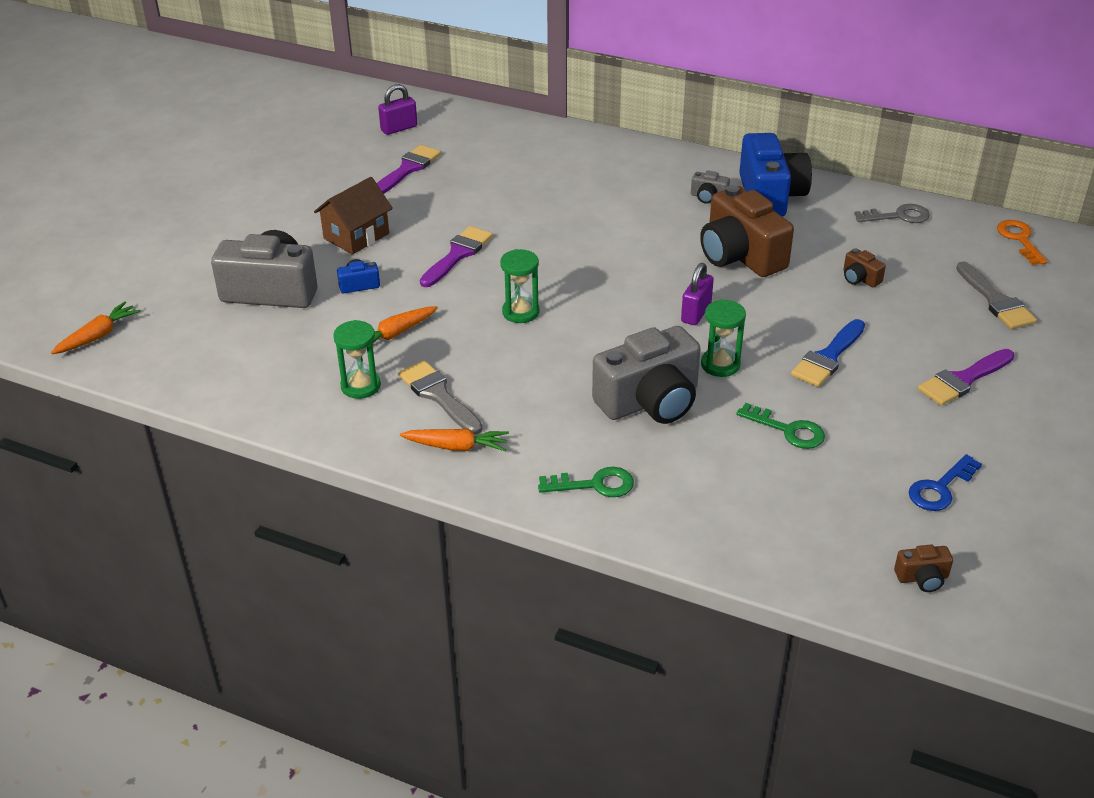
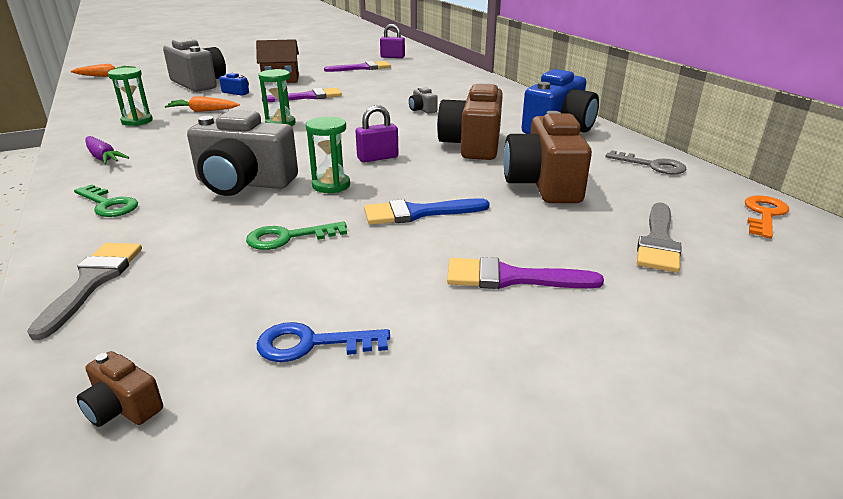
camera: 40 degrees right, 10 degrees down
grey brush [398,360,483,434] -> grey brush moved to [27,243,142,340]
orange carrot [400,429,509,451] -> purple carrot [85,136,129,164]
grey camera [691,170,730,204] -> grey camera moved to [409,87,438,114]
green key [736,403,825,449] -> green key turned 90 degrees clockwise [246,222,347,250]
brown camera [843,248,886,287] -> brown camera [503,111,592,203], size x2.34

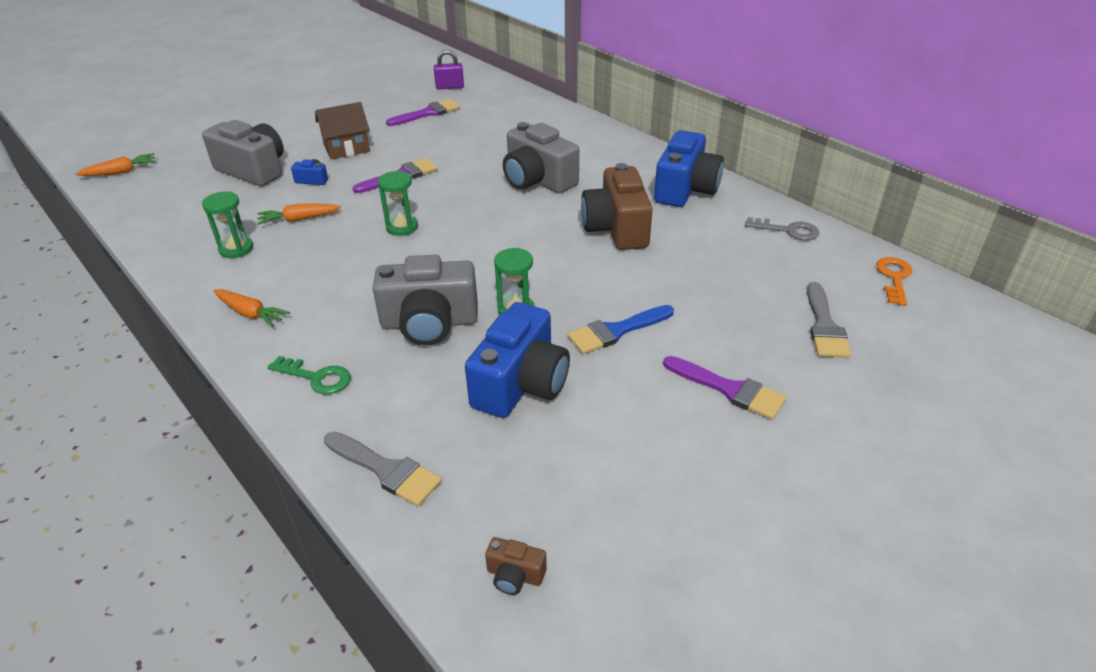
camera: 15 degrees left, 10 degrees up
grey brush [27,243,142,340] -> grey brush turned 135 degrees clockwise [324,432,442,506]
purple carrot [85,136,129,164] -> orange carrot [213,289,290,327]
green key [246,222,347,250] -> blue camera [465,302,570,418]
blue key [257,322,390,362] -> none
purple padlock [355,105,398,162] -> none
grey camera [409,87,438,114] -> grey camera [503,122,579,193], size x2.34
purple brush [447,257,604,289] -> purple brush turned 135 degrees counterclockwise [663,356,786,420]
brown camera [503,111,592,203] -> none

